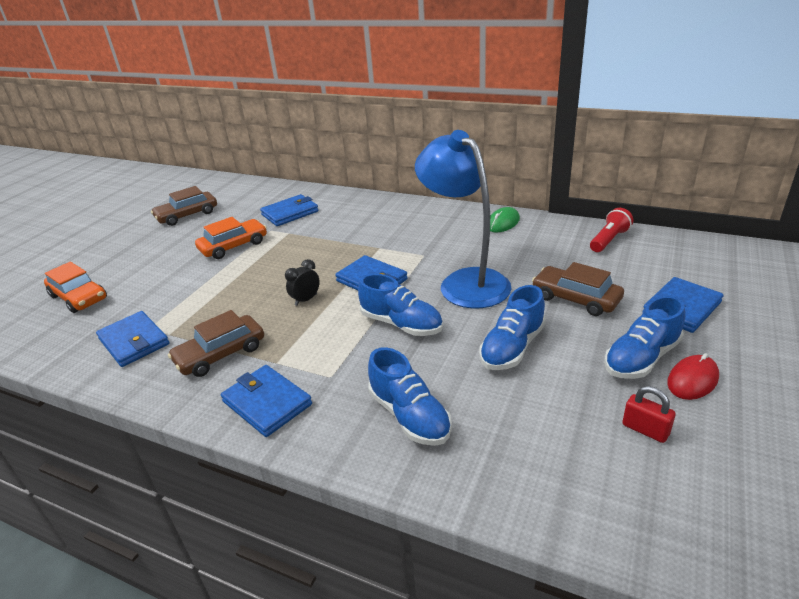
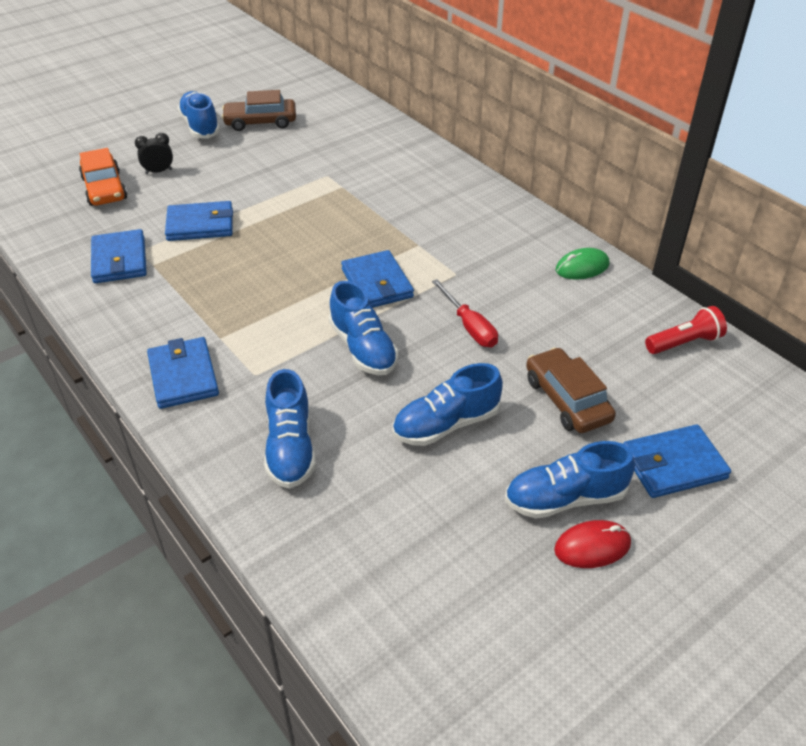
camera: 25 degrees right, 10 degrees up
brown car [168,310,264,377] -> none
orange car [195,217,267,259] -> none
blue wallet [260,194,319,226] -> blue wallet moved to [165,201,233,241]
black clock [285,259,320,306] -> black clock moved to [135,133,173,174]
blue lamp [415,130,512,309] -> red screwdriver [432,279,498,347]
red padlock [622,386,676,443] -> none
none -> blue shoe [178,91,220,139]

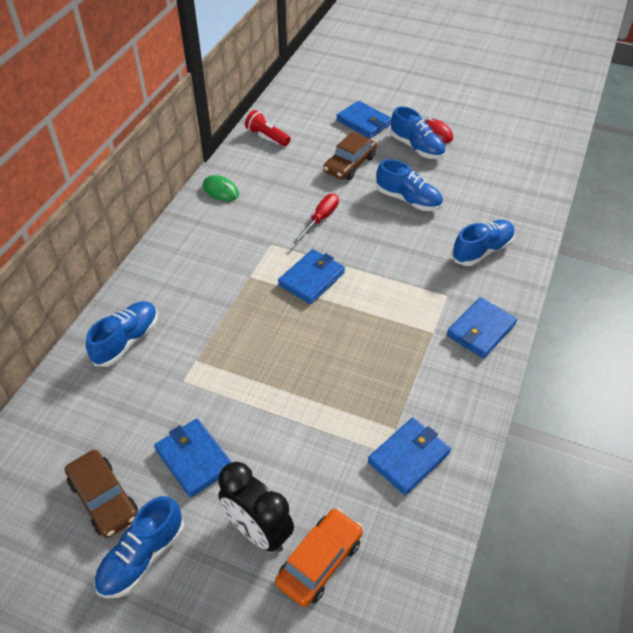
camera: 120 degrees left, 5 degrees up
black clock [135,133,173,174] -> black clock [218,462,294,552], size x1.93
blue wallet [165,201,233,241] -> blue wallet moved to [154,419,232,497]
blue shoe [329,281,398,375] -> blue shoe moved to [86,301,158,367]

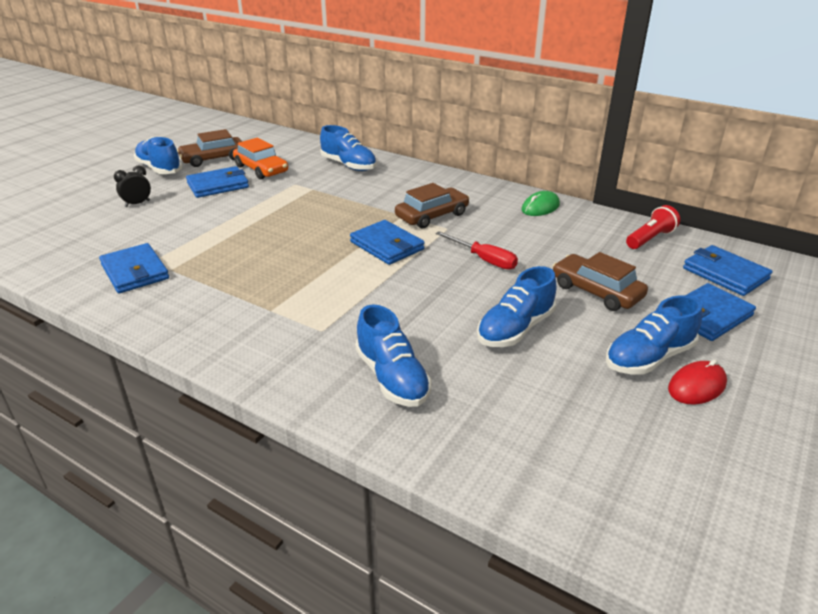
camera: 100 degrees right, 15 degrees down
black clock [218,462,294,552] -> black clock [114,166,151,207], size x0.52
orange car [275,508,363,607] -> orange car moved to [233,138,288,179]
blue wallet [447,297,517,358] -> blue wallet moved to [683,245,773,296]
none -> brown car [395,183,469,228]

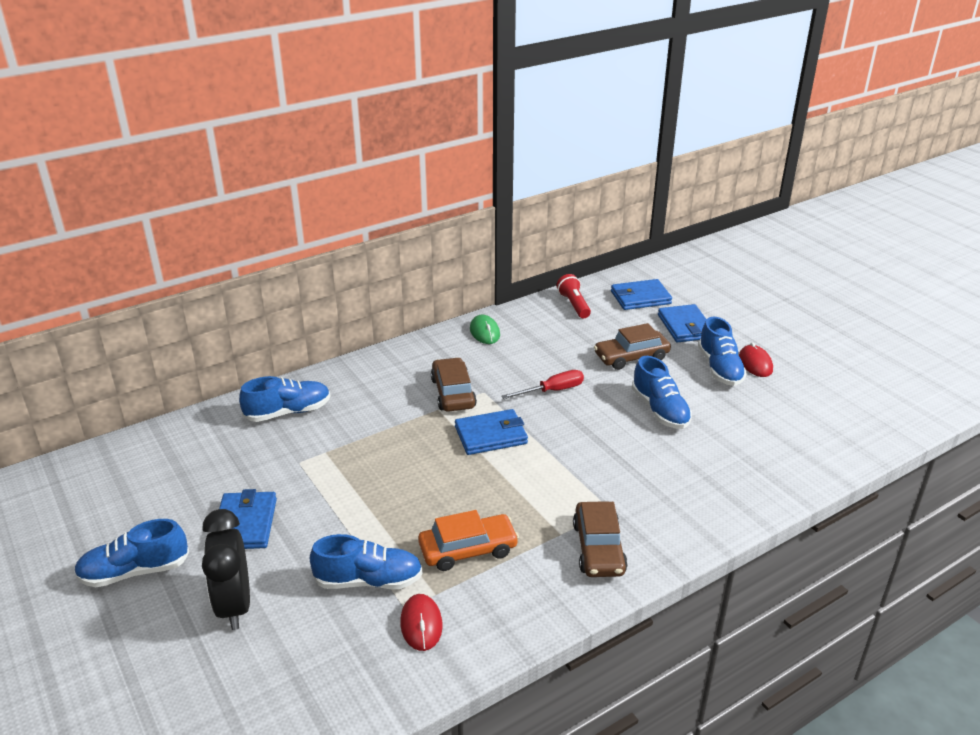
camera: 65 degrees left, 0 degrees up
blue wallet [99,243,169,293] -> red mouse [400,594,443,651]
black clock [114,166,151,207] -> black clock [202,509,250,630], size x1.93
brown car [177,129,242,167] -> brown car moved to [573,501,628,577]
orange car [233,138,288,179] -> orange car moved to [418,510,519,571]
blue shoe [355,305,432,407] -> blue shoe moved to [310,534,423,589]

